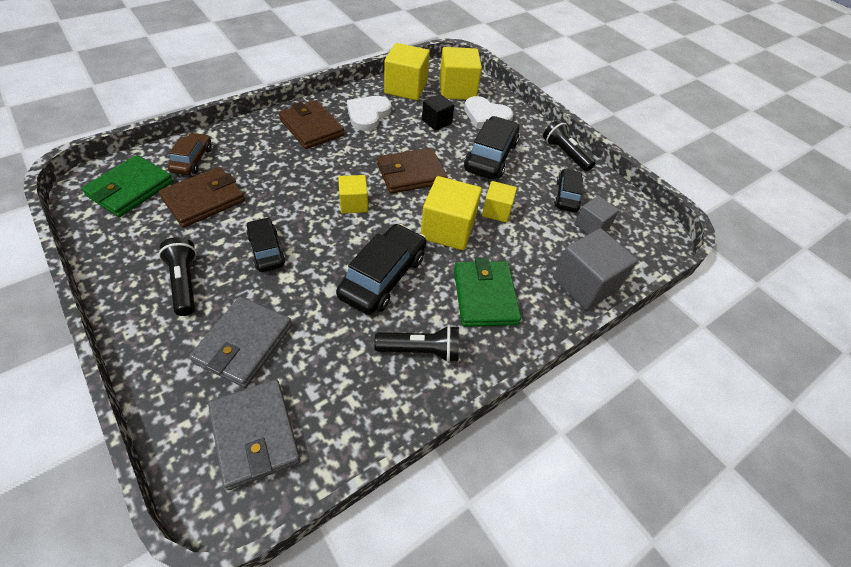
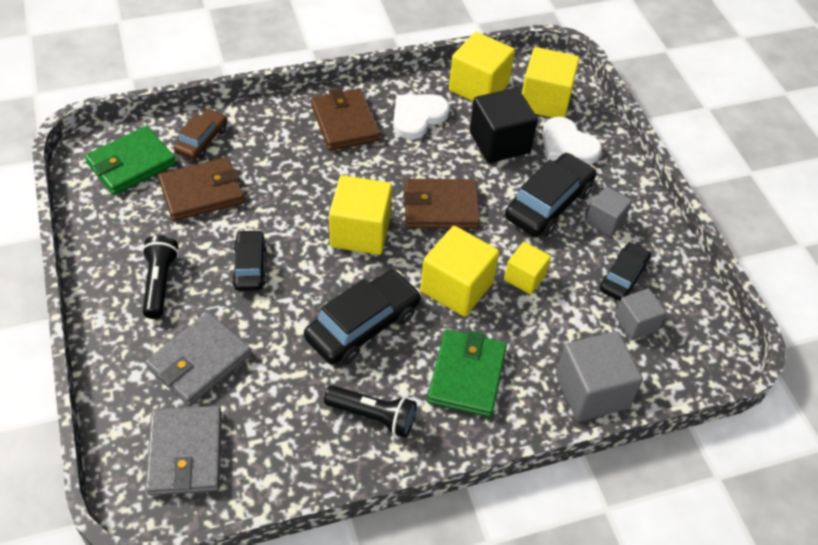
camera: 20 degrees right, 0 degrees up
yellow cube [338,175,368,214] -> yellow cube [329,175,392,255], size x1.69
black cube [422,94,454,131] -> black cube [470,87,538,163], size x1.69
black flashlight [543,120,596,172] -> none
none -> grey cube [586,186,632,237]

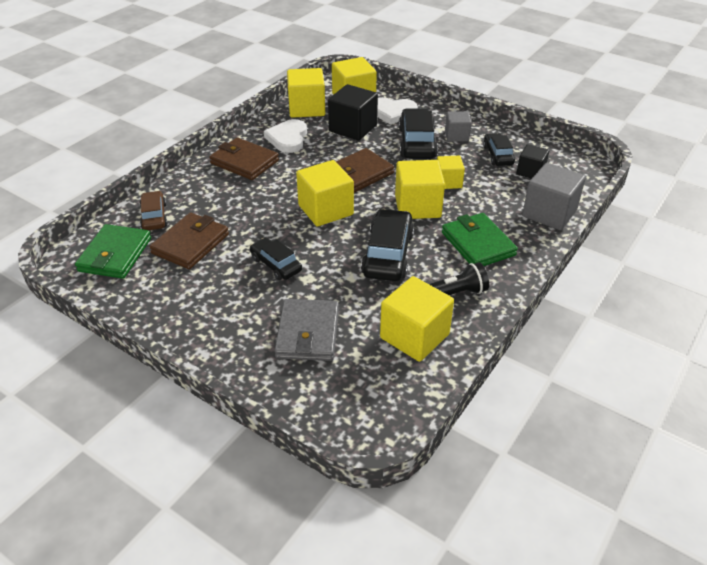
camera: 35 degrees left, 10 degrees down
black flashlight [142,235,179,319] -> none
grey wallet [145,406,222,496] -> none
grey cube [615,288,666,340] -> black cube [516,144,549,179]
none -> yellow cube [380,276,454,362]

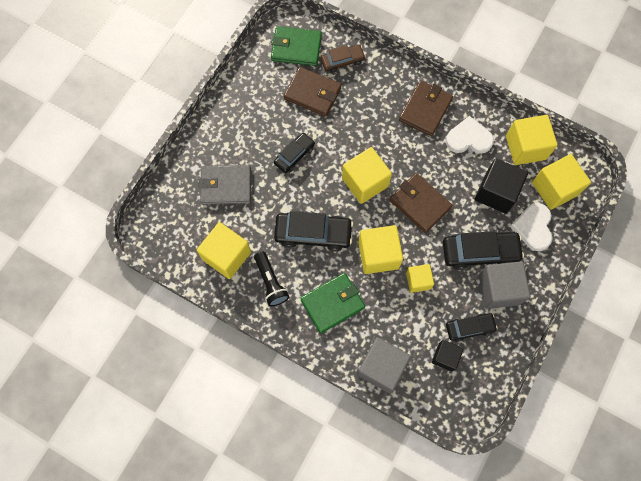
camera: 85 degrees right, 30 degrees up
grey cube [445,111,471,142] -> grey cube [479,261,530,309], size x1.69

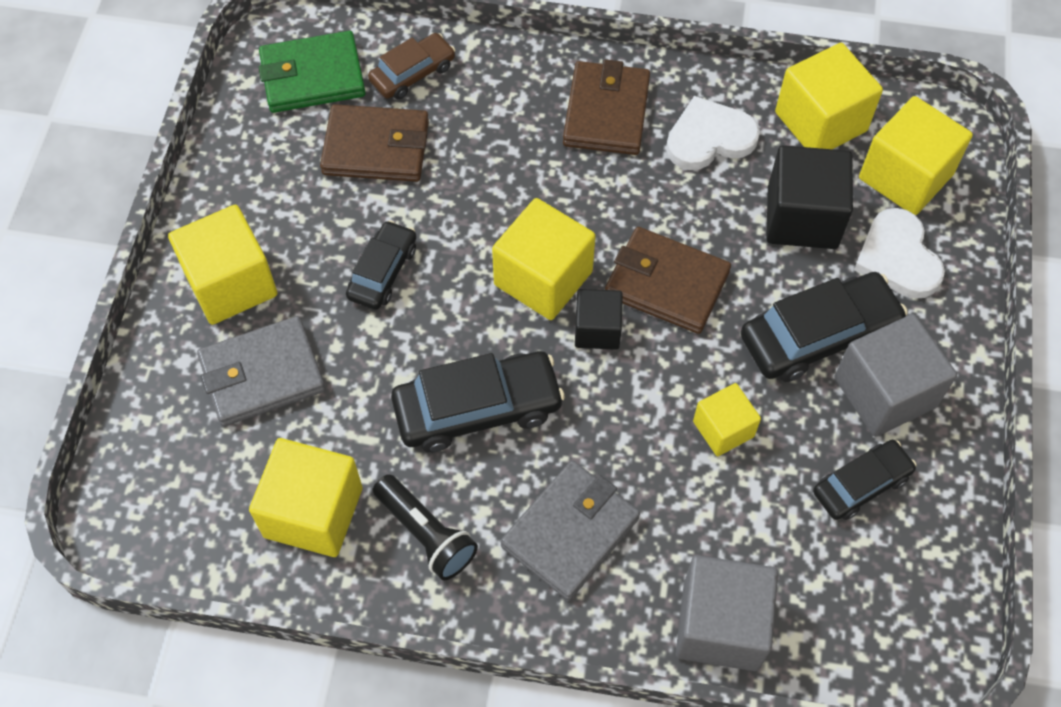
camera: 20 degrees left, 10 degrees down
green wallet [300,273,365,333] -> grey wallet [501,460,640,600]
yellow cube [358,225,403,274] -> yellow cube moved to [168,205,277,325]
black cube [432,340,464,371] -> black cube moved to [575,289,623,350]

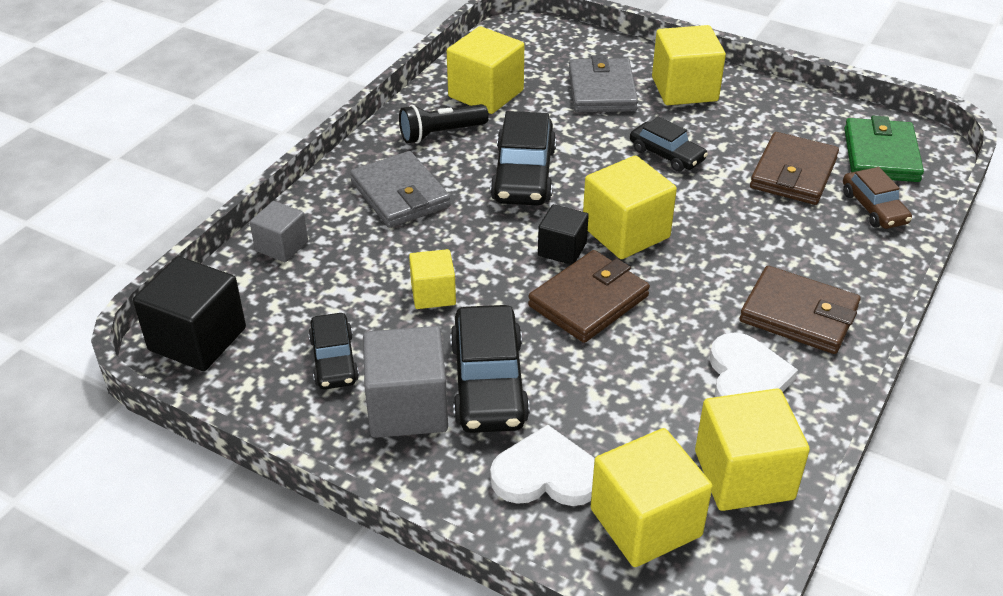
camera: 110 degrees right, 20 degrees down
grey cube [676,555,778,671] -> grey cube [250,201,308,262], size x0.59
black cube [766,145,853,249] -> black cube moved to [133,256,246,371]

